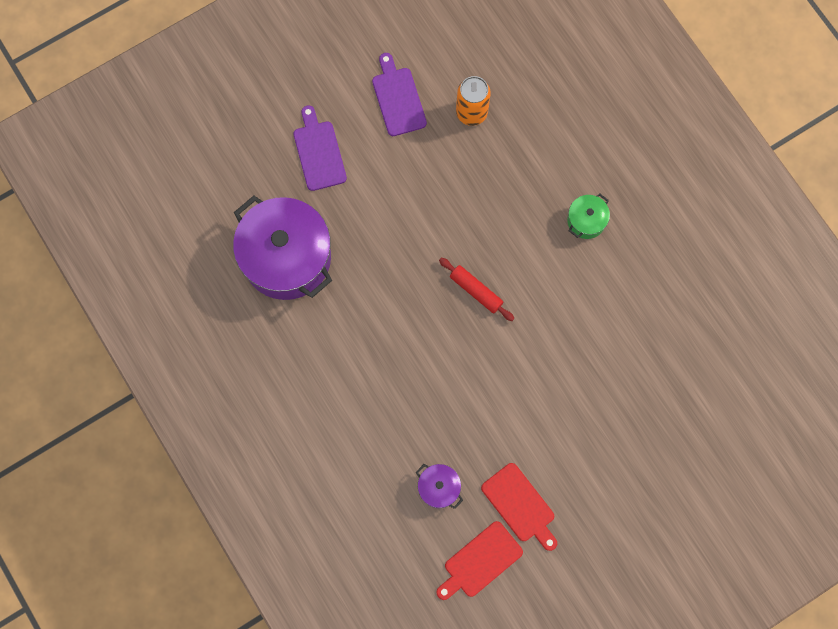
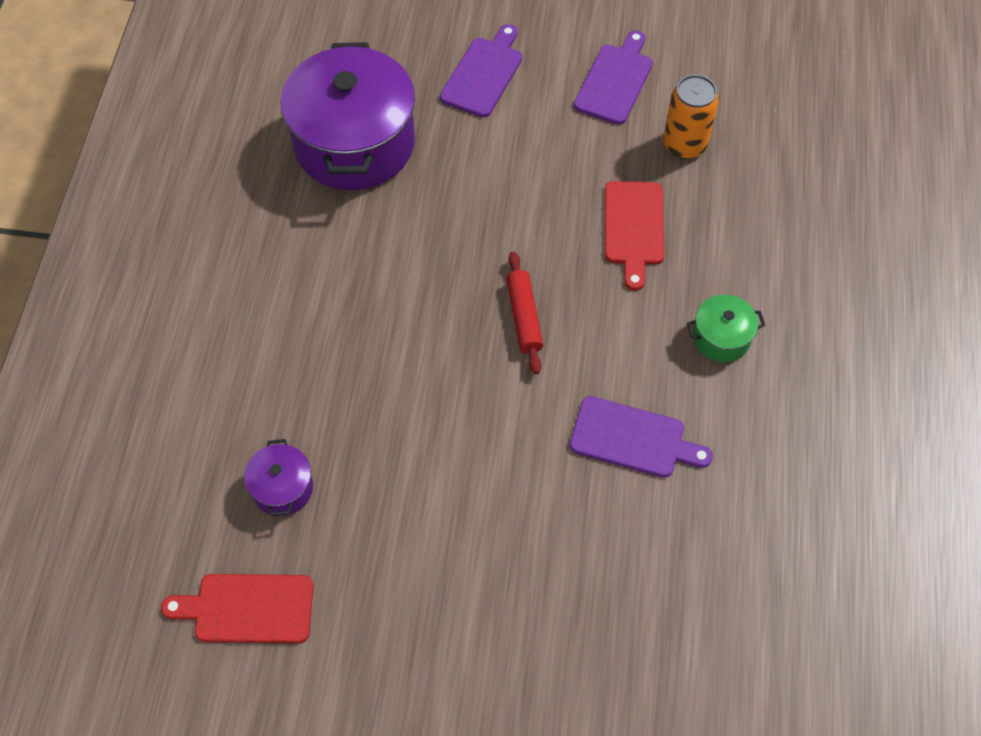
camera: 40 degrees right, 15 degrees down
red cutting board [481,463,557,551] -> red cutting board moved to [605,181,664,291]
none -> purple cutting board [570,396,713,478]

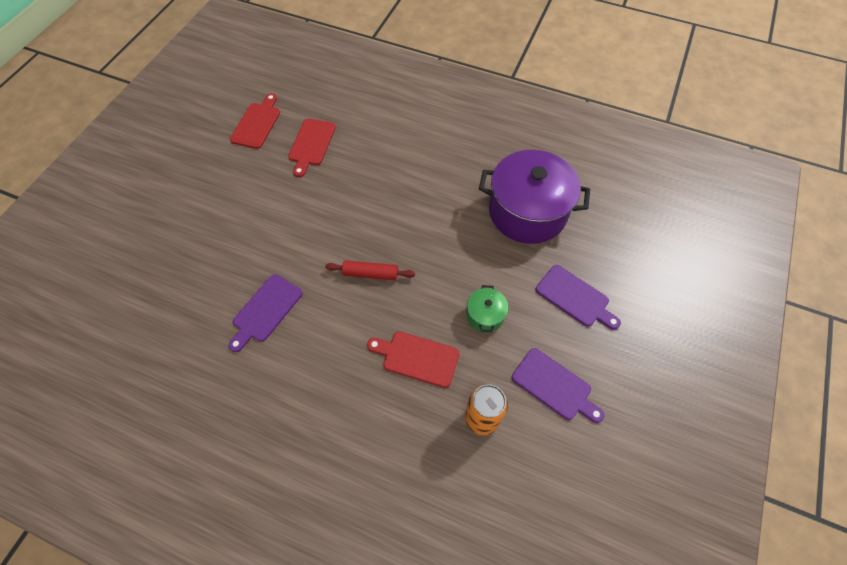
camera: 105 degrees right, 0 degrees up
purple pot [244,439,313,516] -> red cutting board [288,118,336,177]
green pot [687,295,766,362] -> green pot moved to [466,285,509,333]

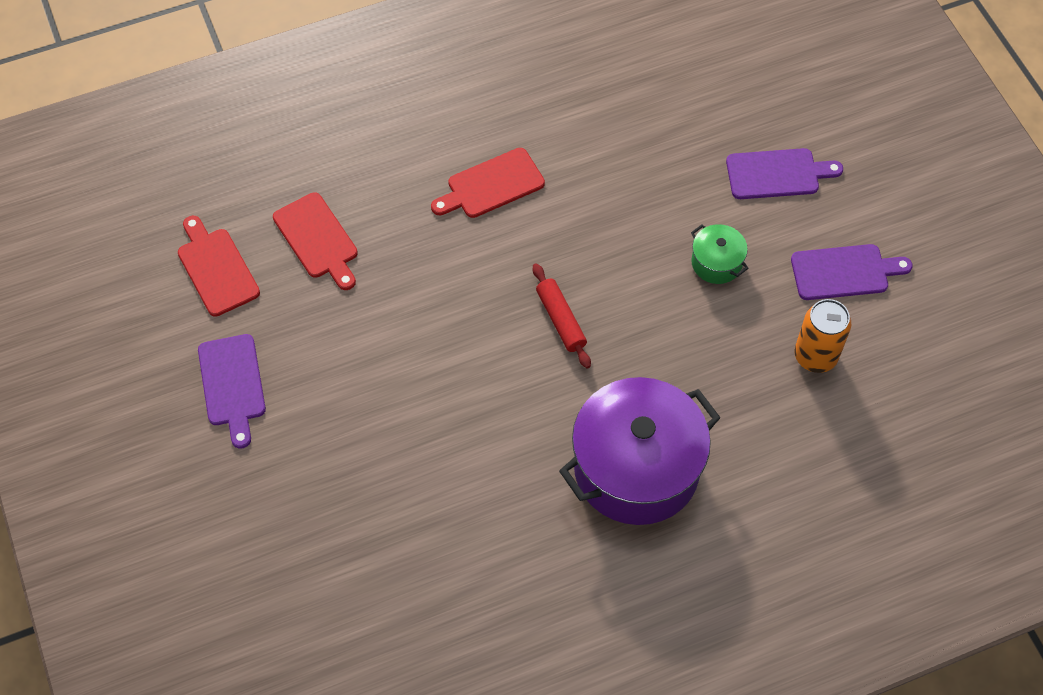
camera: 45 degrees left, 0 degrees up
purple cutting board [229,274,303,352] -> purple cutting board moved to [198,334,266,448]
red rolling pin [325,260,415,280] -> red rolling pin turned 75 degrees counterclockwise [533,263,591,369]
red cutting board [367,332,459,388] -> red cutting board moved to [431,148,545,218]
purple pot [479,150,590,244] -> purple pot moved to [559,377,721,525]

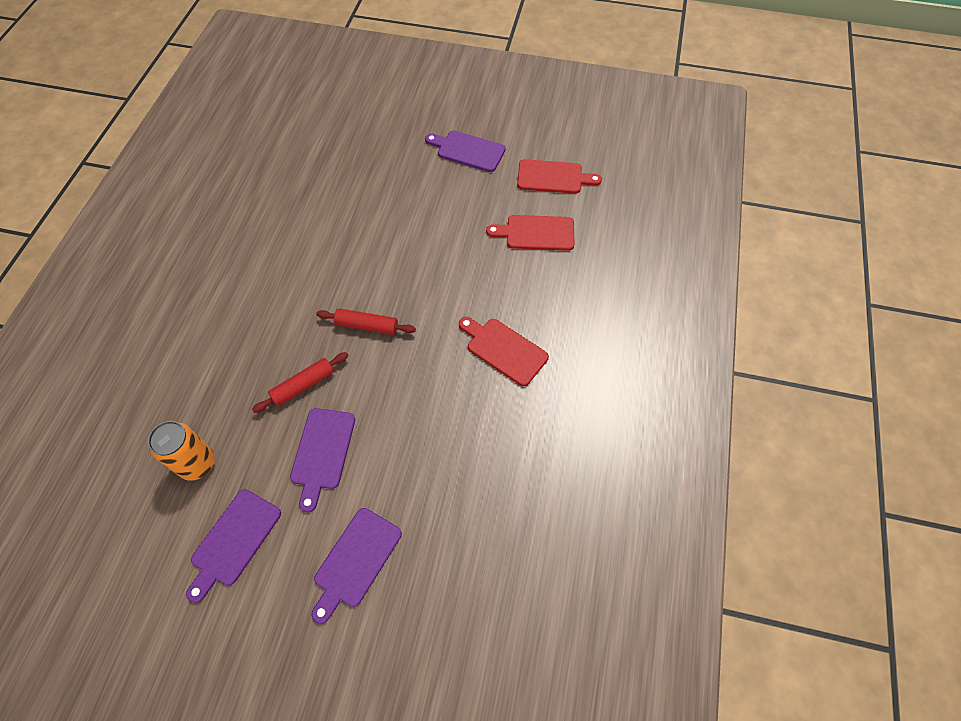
camera: 125 degrees right, 0 degrees up
red cutting board [431,148,545,218] -> red cutting board turned 60 degrees counterclockwise [459,317,549,386]
purple pot [559,377,721,525] -> none
green pot [691,224,748,284] -> purple cutting board [290,408,355,513]
none -> red rolling pin [252,352,349,413]

